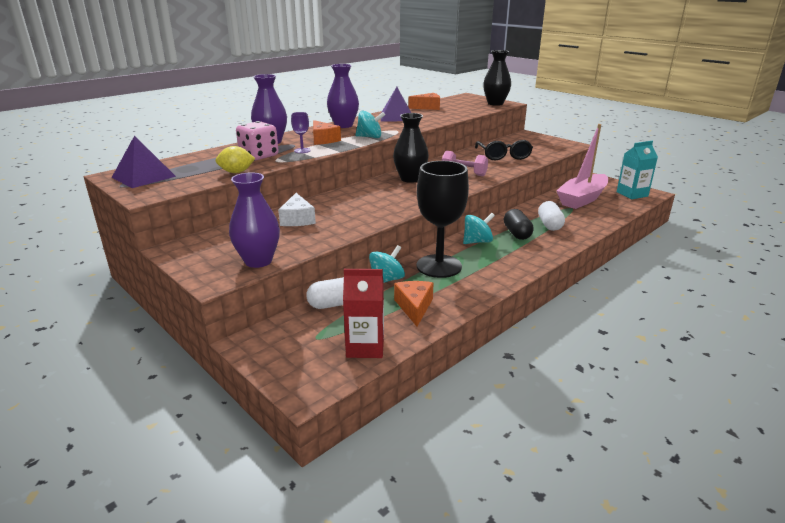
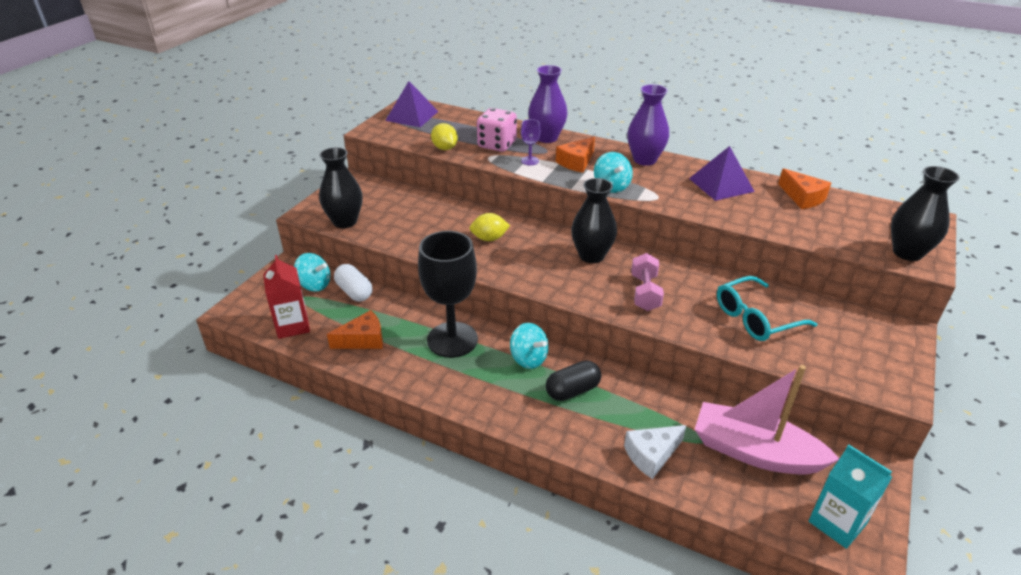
camera: 70 degrees right, 10 degrees up
purple vase [229,172,280,268] -> black vase [319,147,363,228]
white cheese [278,193,316,226] -> white cheese moved to [624,425,686,479]
turquoise spinning top [369,245,405,283] -> turquoise spinning top moved to [294,253,330,292]
black glasses [475,140,533,161] -> turquoise glasses [717,276,817,341]
white capsule [538,201,565,231] -> none
none -> yellow lemon [469,213,510,241]

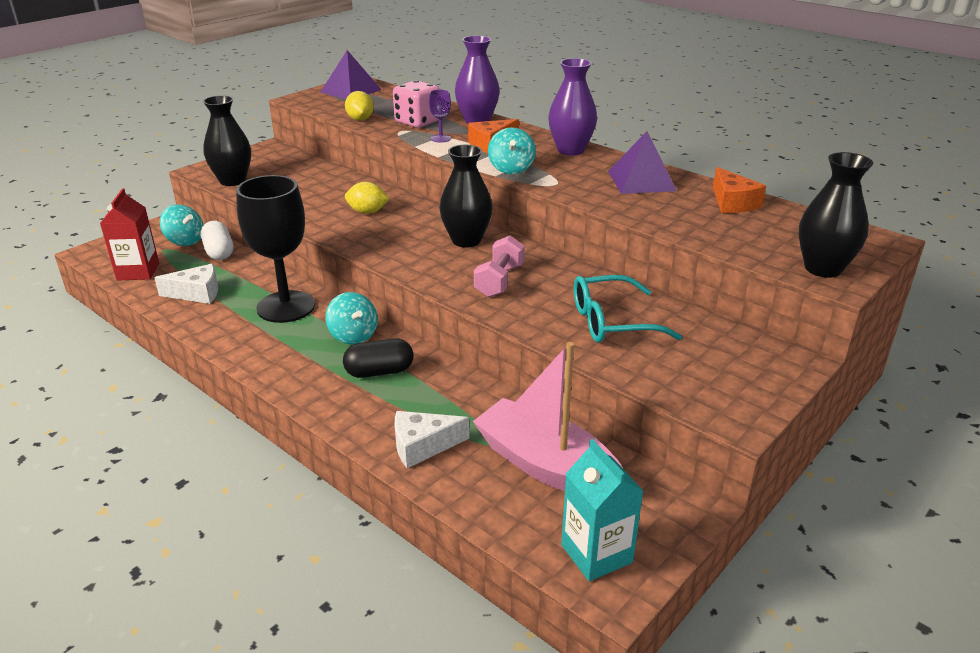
camera: 15 degrees right, 5 degrees down
orange cheese [327,310,383,349] -> white cheese [154,264,218,304]

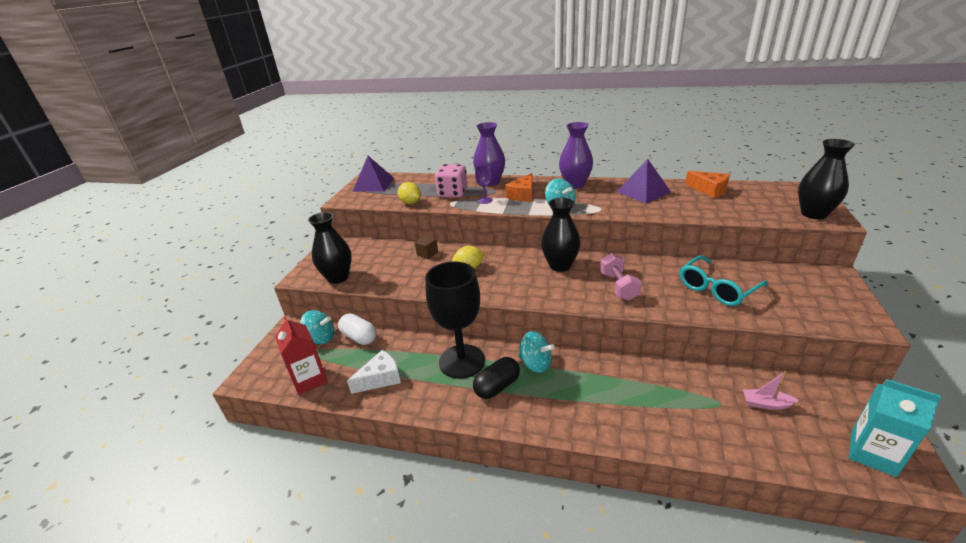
camera: 25 degrees left, 0 degrees up
black capsule [343,338,413,378] -> black capsule moved to [473,357,520,399]
white cheese [395,411,470,468] -> none
pink boat [473,342,623,491] -> pink boat [743,371,799,410], size x0.41
none -> brown cube [415,236,438,259]

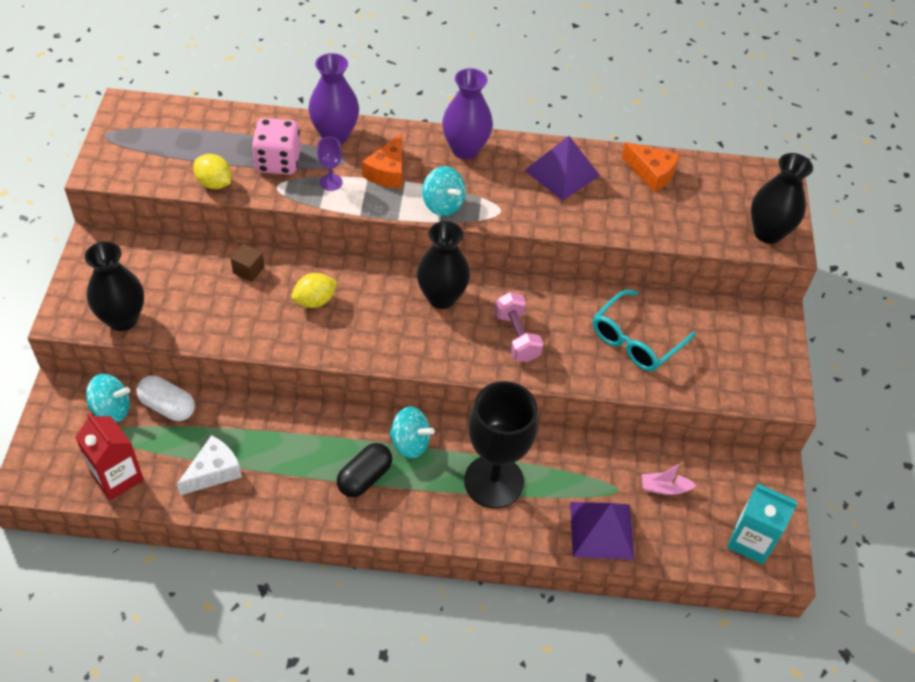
camera: 15 degrees left, 20 degrees up
purple pyramid [353,156,395,192] -> purple pyramid moved to [570,502,634,560]
black goblet [425,261,485,379] -> black goblet moved to [464,381,538,509]

